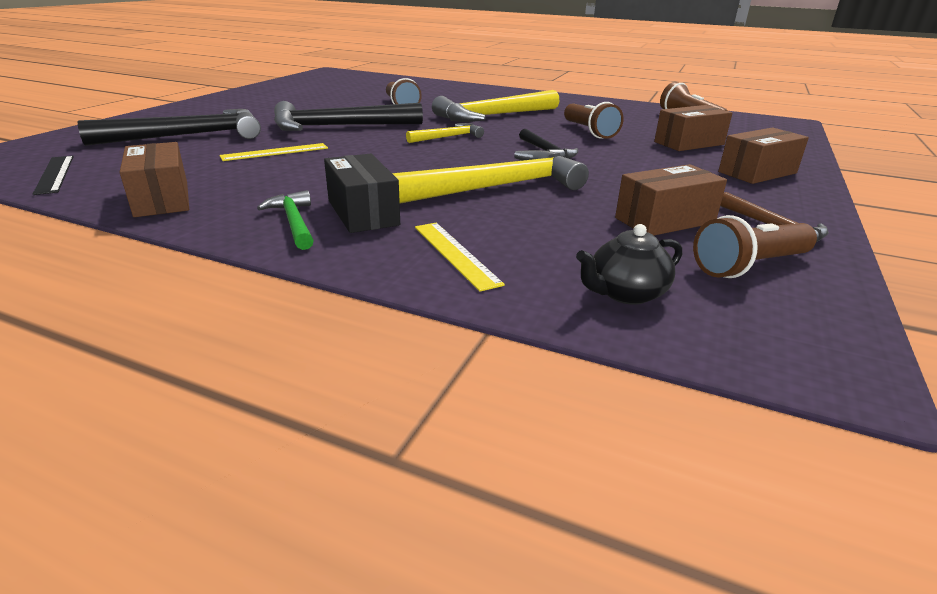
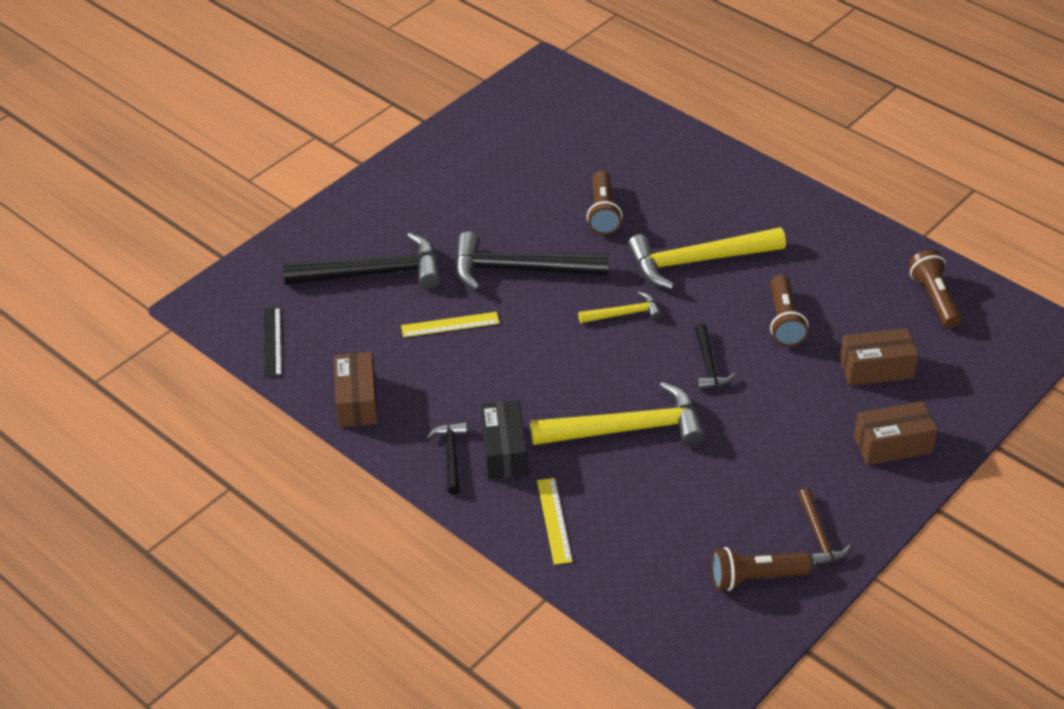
camera: 20 degrees right, 15 degrees up
green hammer [257,190,314,250] -> black hammer [427,422,467,495]
black teapot [576,224,682,305] -> none
brown box [615,164,727,236] -> none

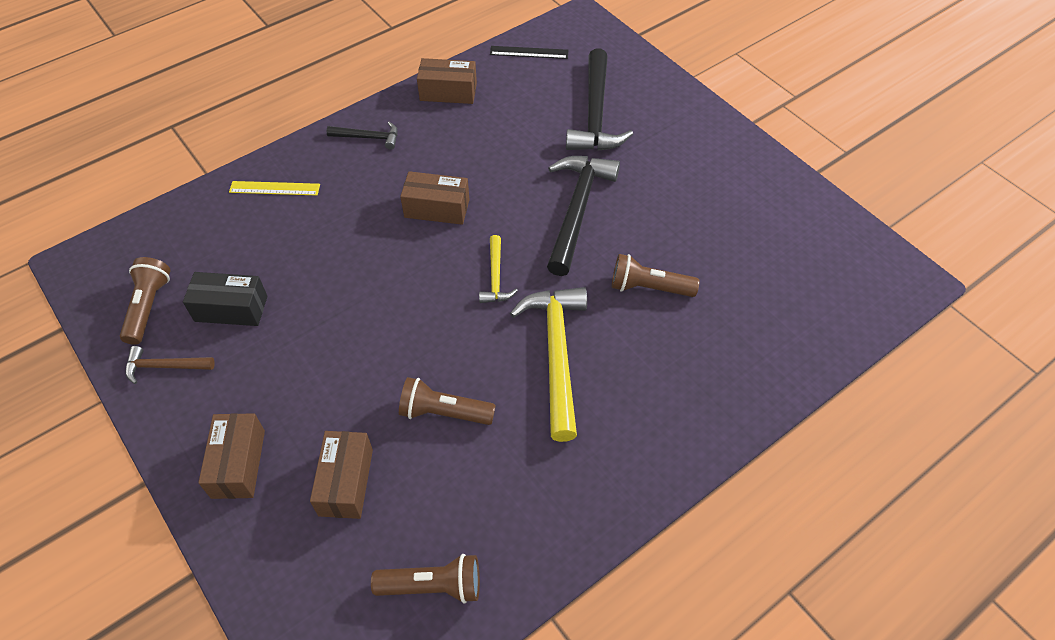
camera: 100 degrees right, 10 degrees up
yellow ruler [401,312,499,337] -> none
black box [480,401,528,479] -> black box moved to [183,272,268,326]
yellow hammer [530,382,706,447] -> none
black hammer [695,324,736,390] -> none
none -> brown box [400,171,470,225]

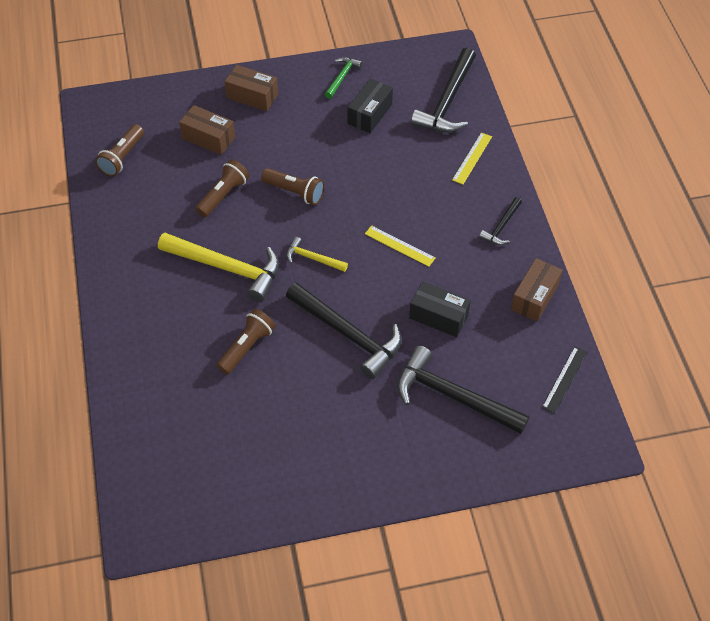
camera: 115 degrees right, 0 degrees up
brown flashlight [120,257,170,345] -> brown flashlight moved to [261,168,325,205]
brown hammer [125,346,215,384] -> green hammer [325,57,362,99]
brown box [400,171,470,225] -> yellow ruler [365,225,435,267]
none -> black box [409,282,471,337]
none -> black hammer [411,48,476,133]

